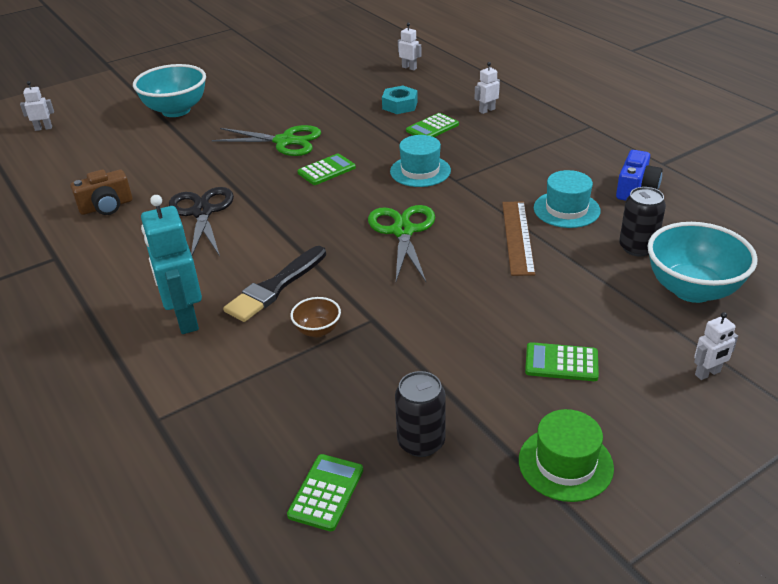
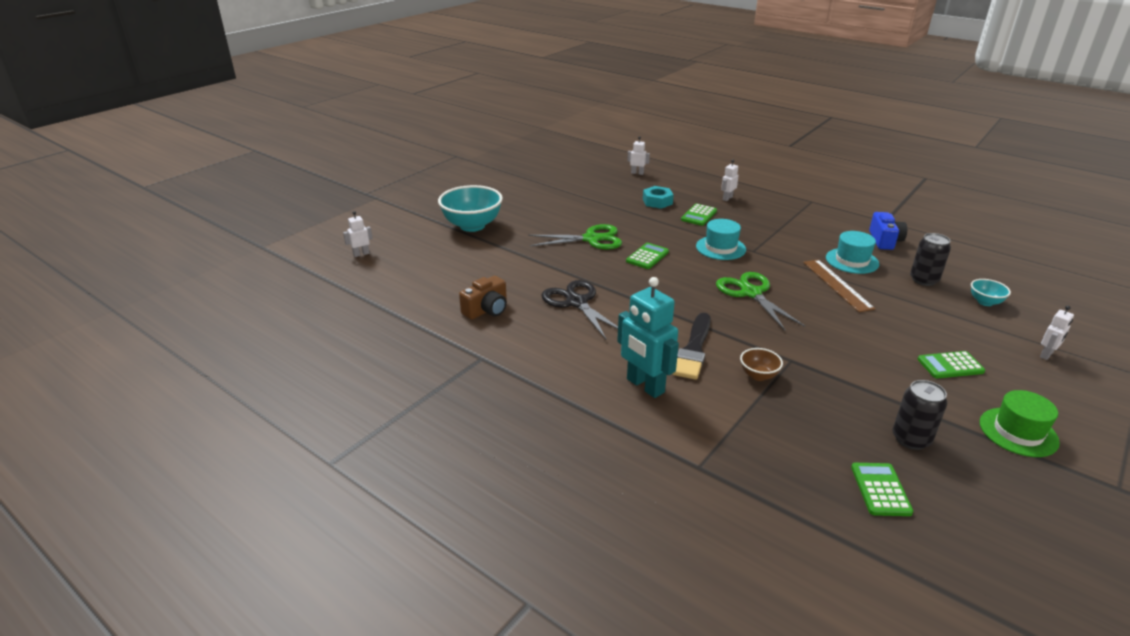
camera: 20 degrees left, 5 degrees down
turquoise bowl [648,222,758,303] -> turquoise bowl [971,279,1011,306], size x0.48

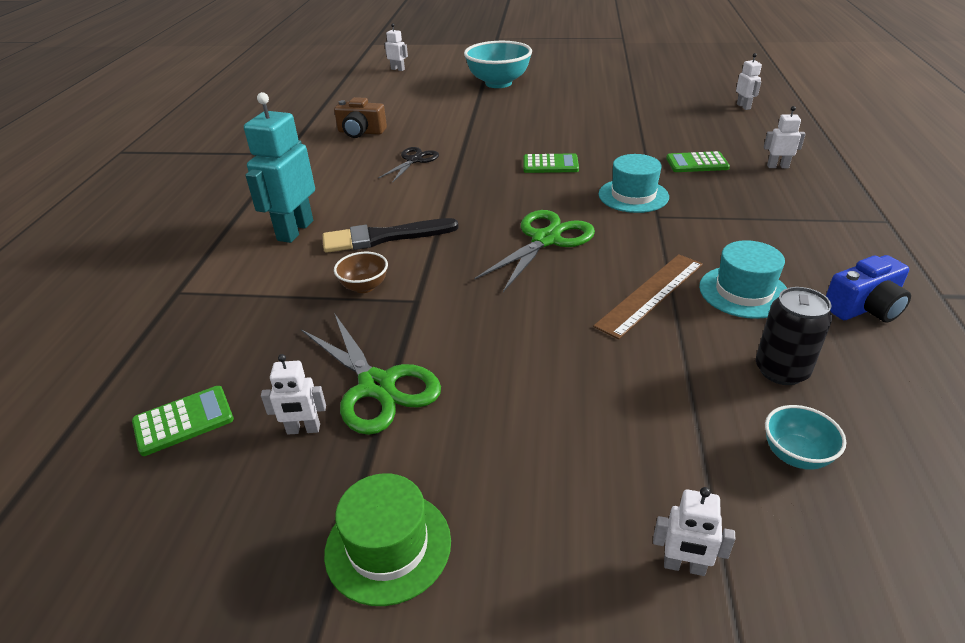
camera: 60 degrees right, 5 degrees up
green scissors [528,224,622,249] -> green scissors moved to [301,313,441,435]
black scissors [541,280,618,339] -> black scissors [378,147,439,182], size x0.63
turquoise nut [643,186,674,209] -> none
black can [892,380,947,450] -> white robot [261,354,326,435]
green calculator [918,351,985,378] -> none

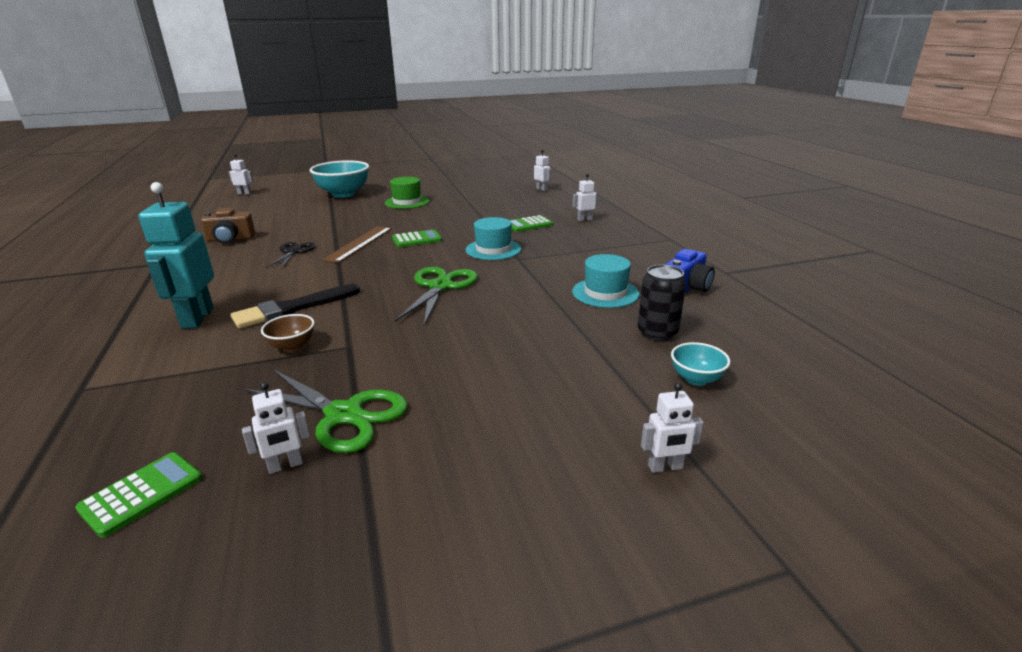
camera: 25 degrees left, 10 degrees down
green hat [324,473,451,606] -> green hat moved to [385,177,429,209]
brown ruler [593,254,703,339] -> brown ruler moved to [322,226,392,263]

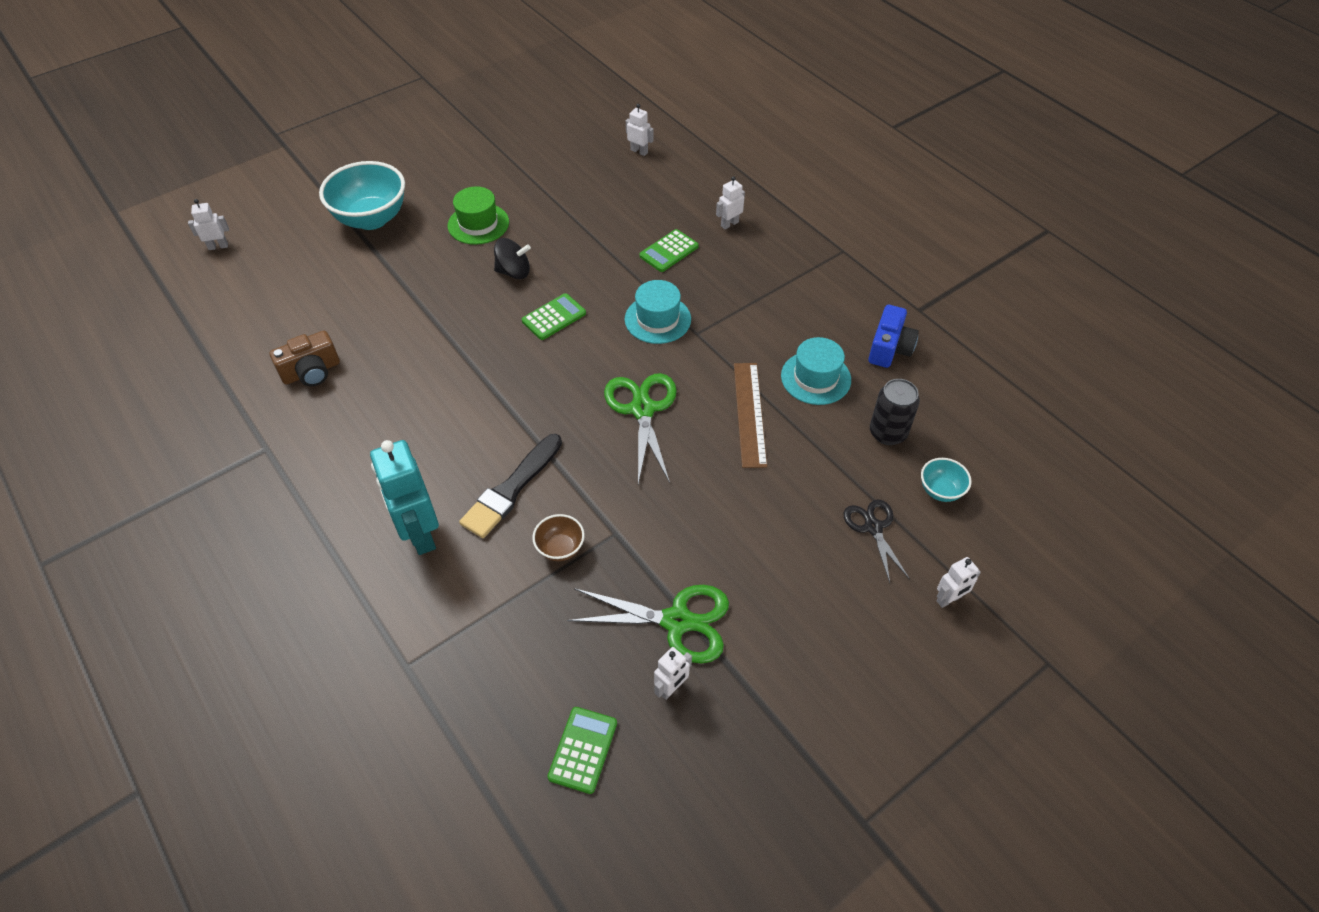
camera: 20 degrees left, 25 degrees up
black scissors [266,242,316,269] -> black scissors moved to [844,499,910,583]
brown ruler [322,226,392,263] -> brown ruler moved to [734,363,767,468]
none -> black spinning top [494,238,531,279]

